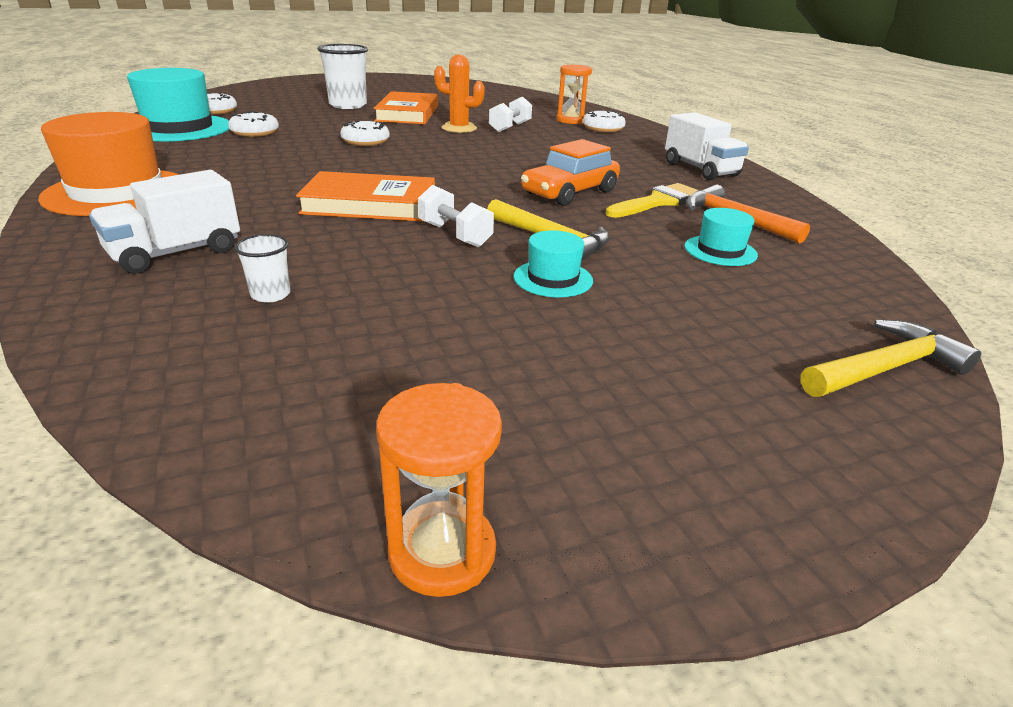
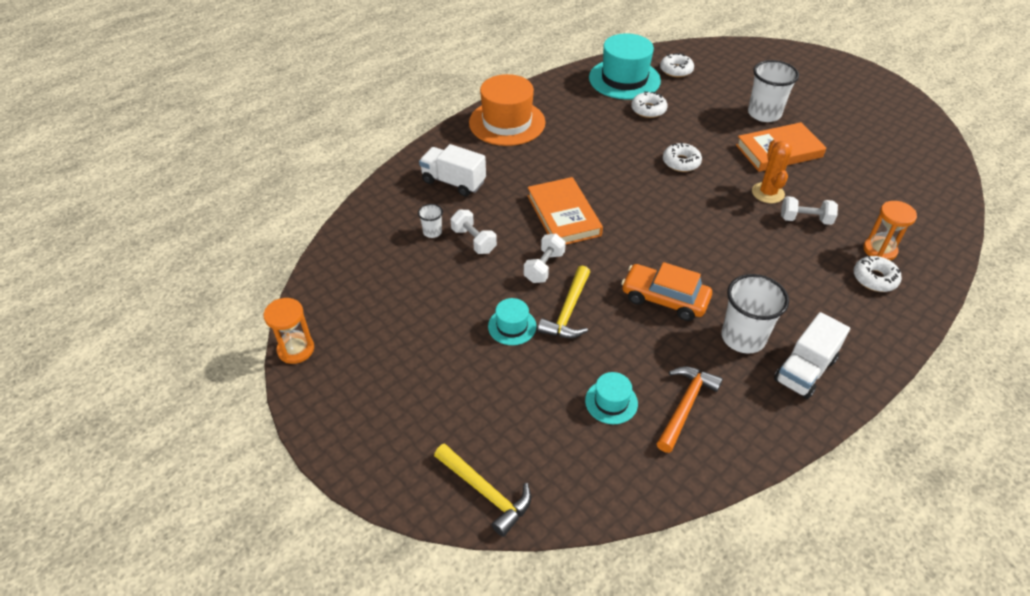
camera: 70 degrees right, 15 degrees up
yellow brush [606,183,698,218] -> none
none -> white dumbbell [451,210,497,254]
none -> white cup [721,274,789,354]

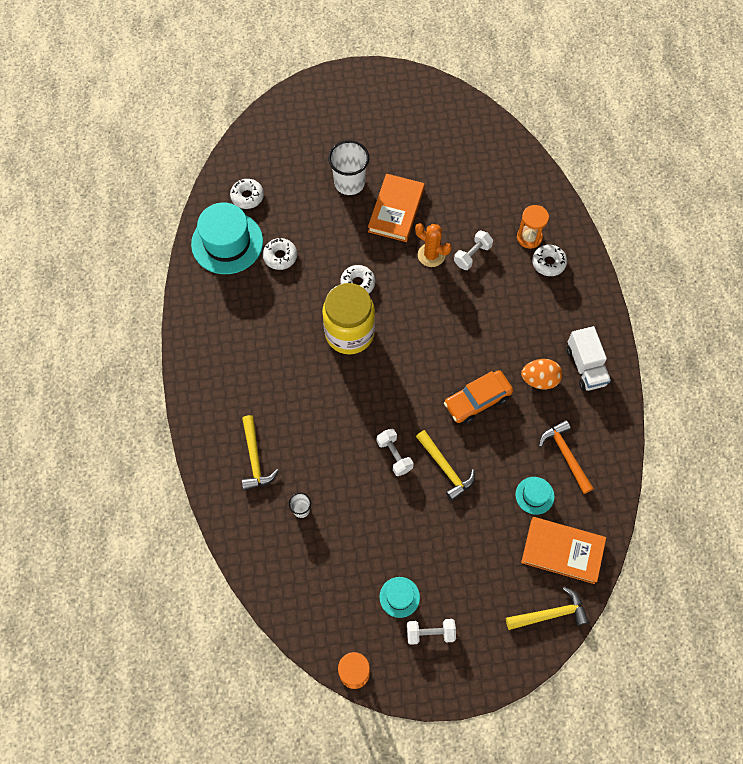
camera: 55 degrees left, 20 degrees up
white truck [419,144,486,197] -> yellow hammer [242,415,279,490]
white dumbbell [451,210,497,254] -> white dumbbell moved to [407,619,456,645]
orange hat [469,74,545,146] -> none
turquoise hat [488,298,536,345] -> turquoise hat moved to [380,577,420,618]
orange book [528,177,603,245] -> orange book moved to [521,517,606,584]
white cup [721,274,789,354] -> orange egg [521,359,563,389]
none -> yellow jar [322,283,375,355]

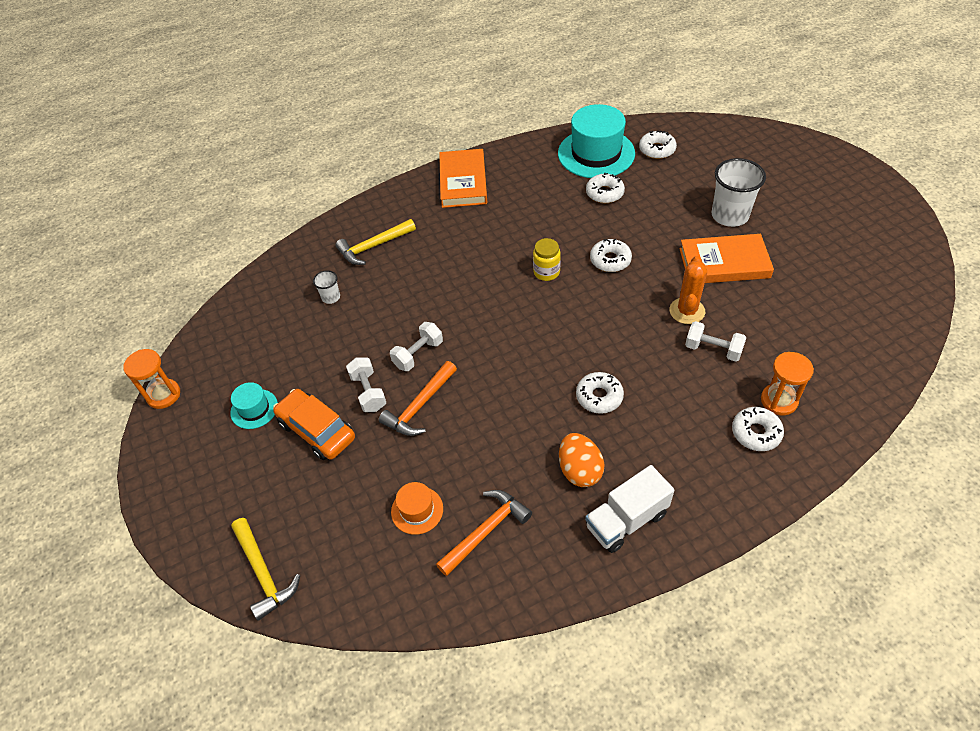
camera: 75 degrees right, 15 degrees down
yellow jar [322,283,375,355] -> yellow jar [533,238,561,281], size x0.46
white dumbbell [407,619,456,645] -> white dumbbell moved to [346,357,386,412]
yellow hammer [416,430,475,501] -> orange hammer [379,361,457,436]
orange car [444,370,513,424] -> orange car moved to [273,389,355,460]
turquoise hat [515,477,555,515] -> orange hat [391,482,443,535]
orange book [521,517,606,584] -> orange book moved to [439,149,487,208]
none -> white donut [576,372,624,414]

